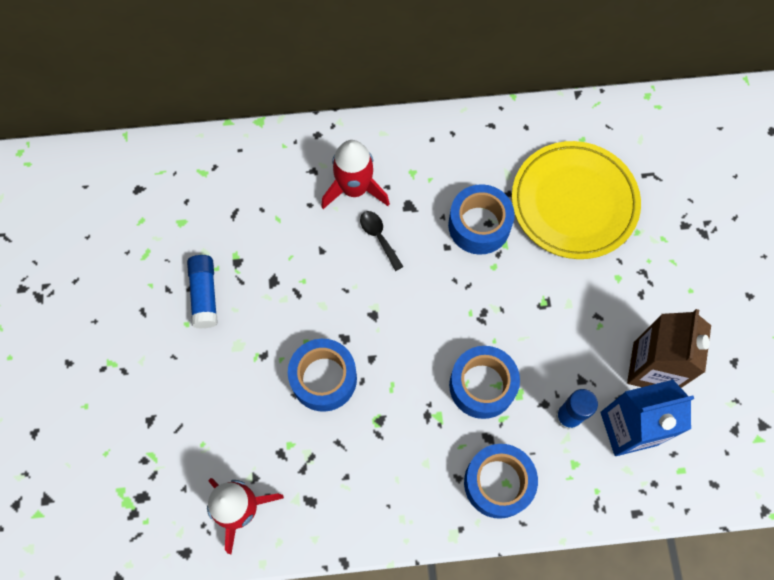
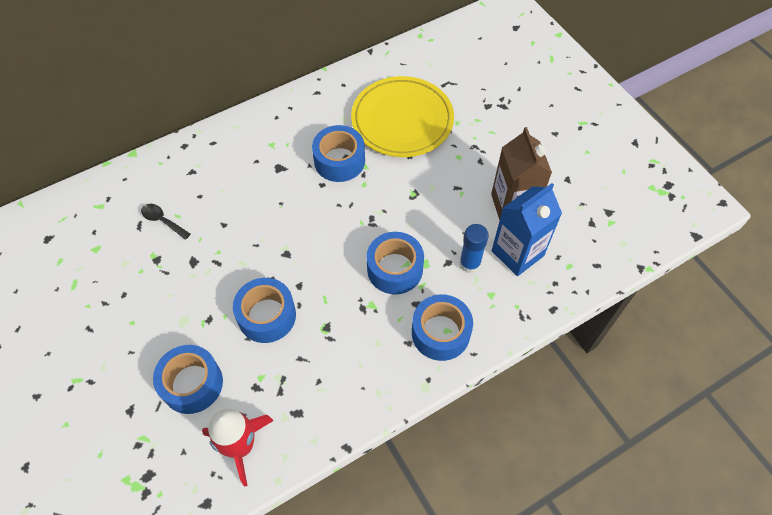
camera: 25 degrees left, 10 degrees down
blue glue stick [187,255,218,329] -> none
red rocket [321,140,390,209] -> none
black spoon [360,211,404,271] -> black spoon moved to [141,204,191,240]
none -> blue tape [153,345,223,414]

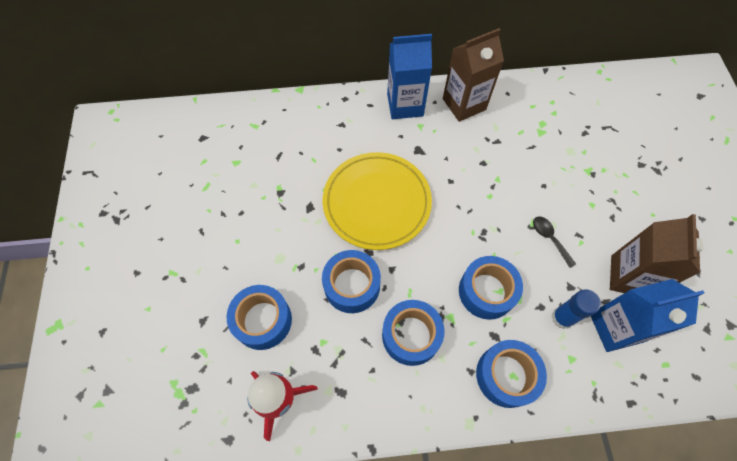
camera: 25 degrees right, 5 degrees up
black spoon [141,204,191,240] -> black spoon moved to [533,216,576,268]
blue tape [312,125,365,182] -> blue tape moved to [382,300,445,366]
yellow plate [351,76,454,157] -> yellow plate moved to [323,152,432,250]
none -> blue carton [387,34,432,119]
none -> brown carton [443,28,504,122]

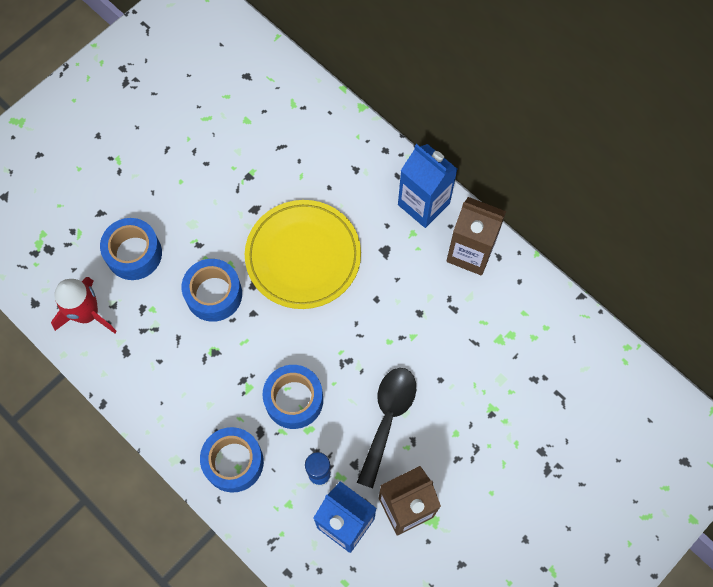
camera: 50 degrees right, 5 degrees up
blue tape [382,300,445,366] -> none
black spoon [533,216,576,268] -> black spoon [357,368,416,488], size x1.89

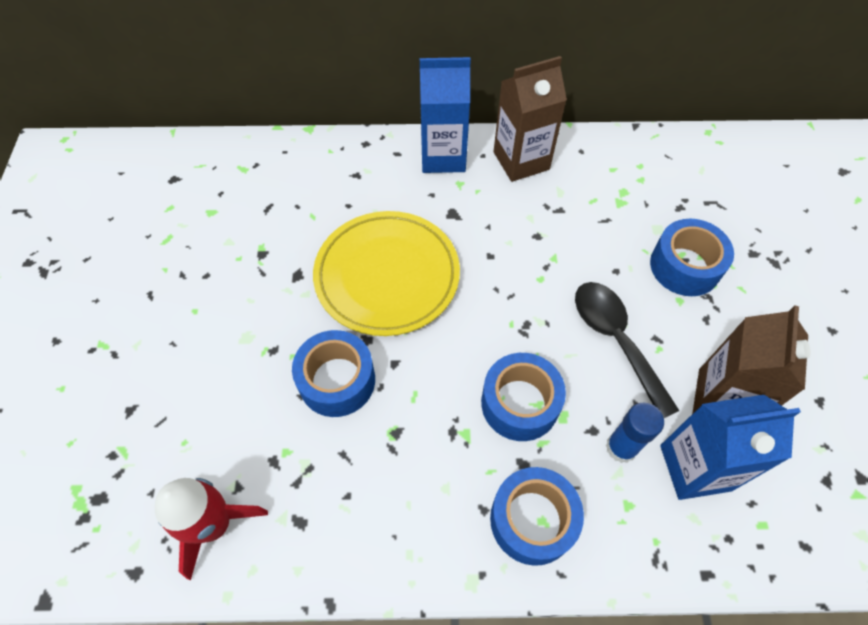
camera: 45 degrees left, 10 degrees down
blue tape [100,218,162,280] -> blue tape moved to [650,219,734,296]

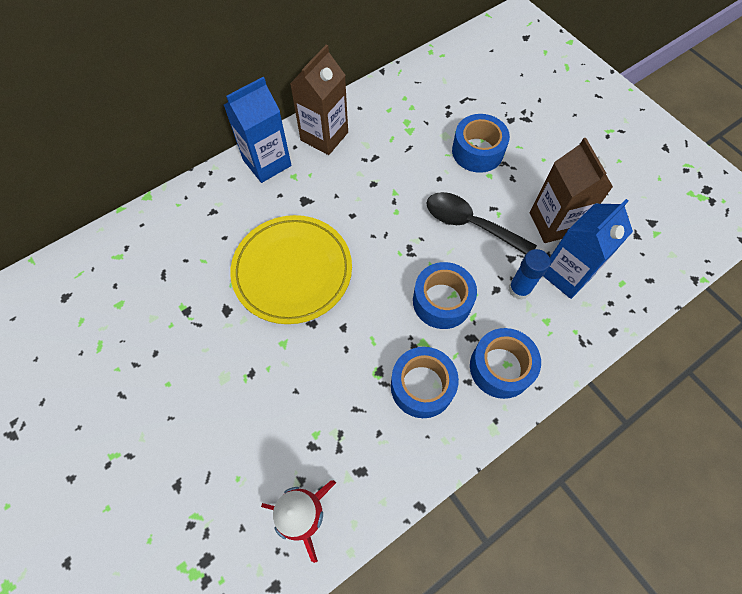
camera: 35 degrees left, 5 degrees up
blue tape [292,330,375,417] -> blue tape moved to [391,347,459,418]

